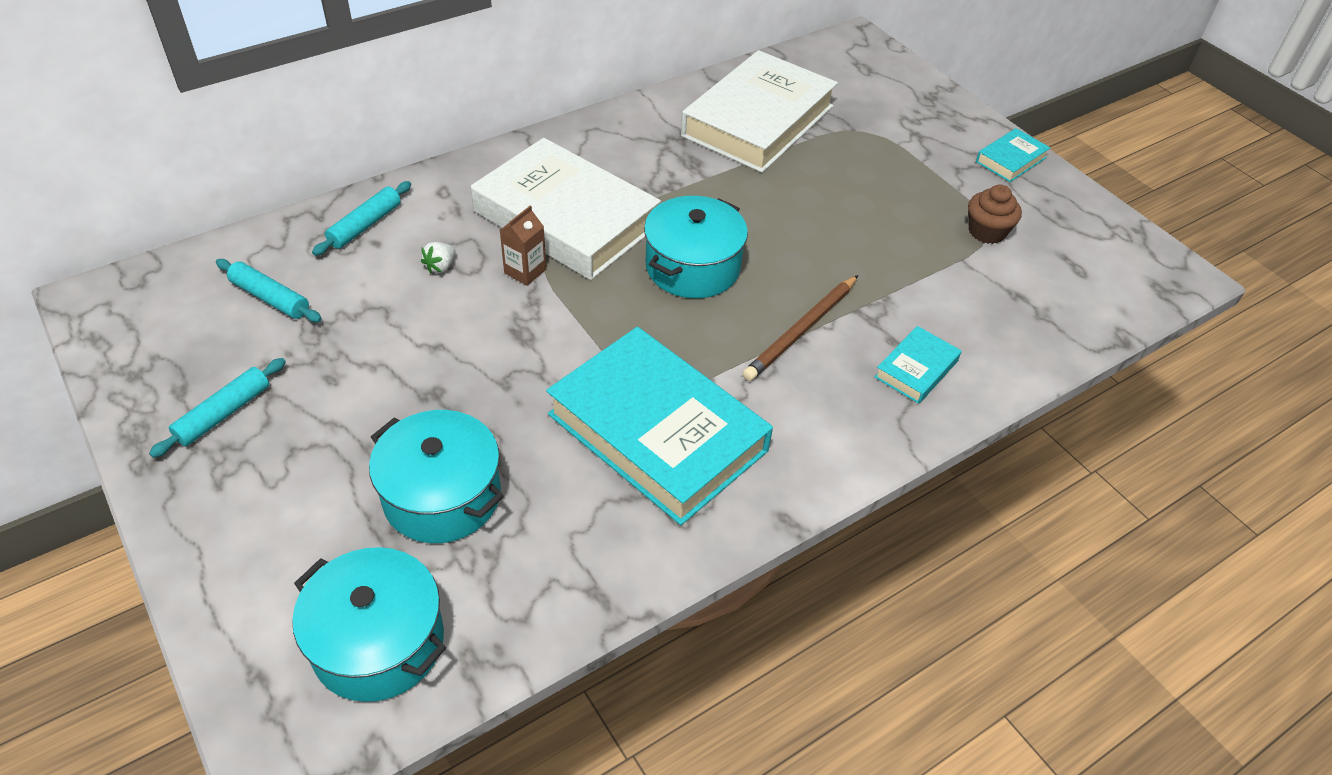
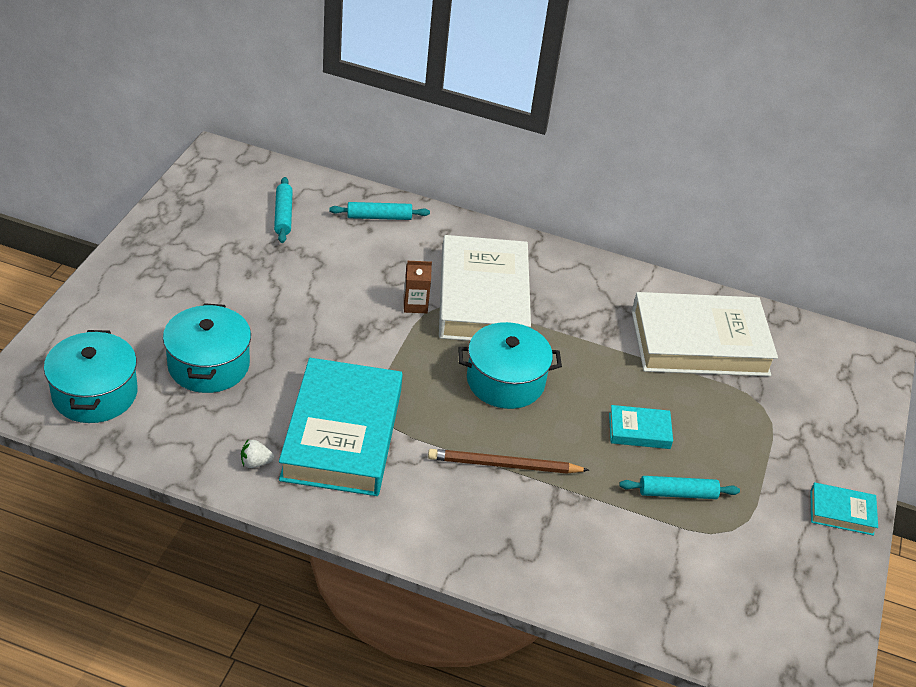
camera: 50 degrees right, 5 degrees down
turquoise rolling pin [149,358,286,458] -> turquoise rolling pin moved to [619,476,740,499]
white strawberry [421,242,455,273] -> white strawberry moved to [241,440,274,468]
turquoise book [875,326,962,404] -> turquoise book moved to [609,405,673,449]
brown cupcake [968,184,1022,244] -> none

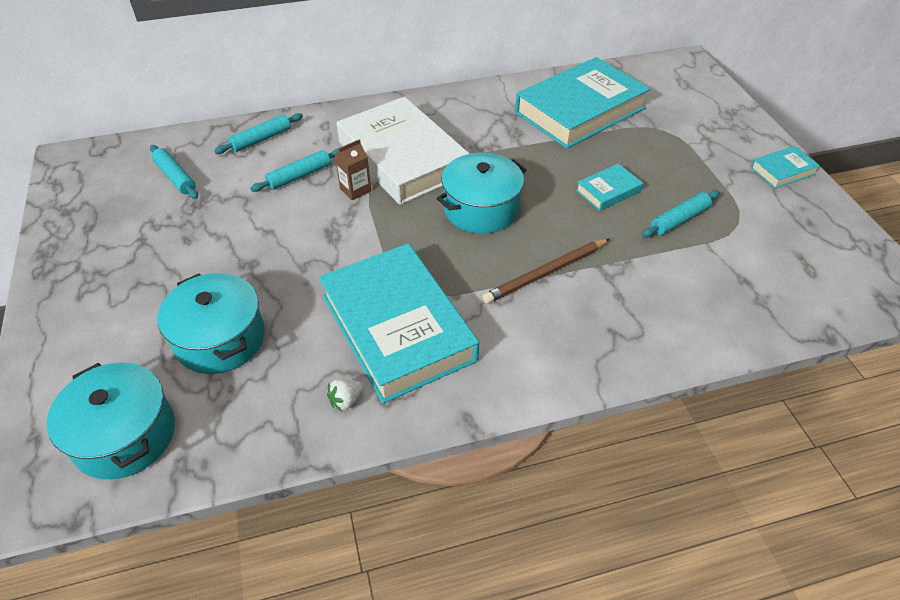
camera: 30 degrees left, 5 degrees up
white book [632,292,778,376] -> turquoise book [515,57,650,149]
none -> turquoise rolling pin [250,148,339,192]

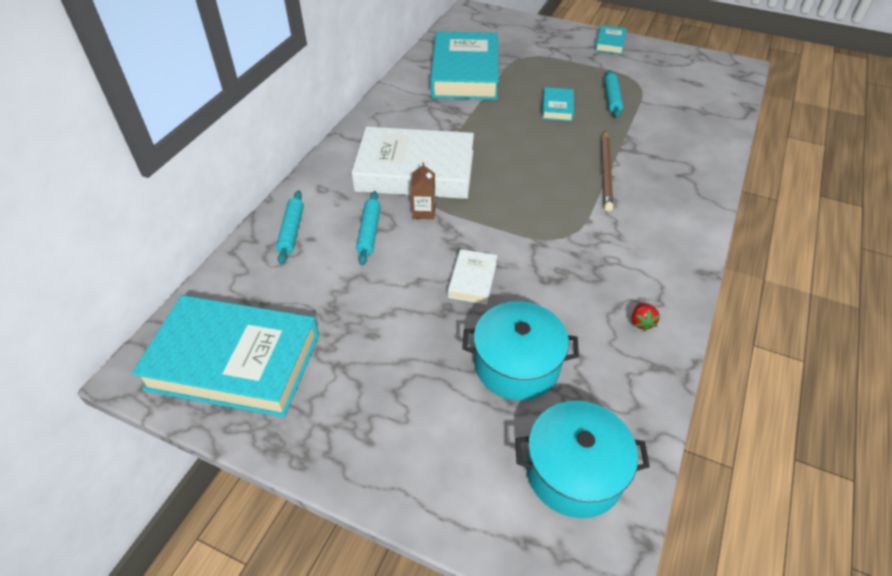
camera: 50 degrees left, 0 degrees up
turquoise rolling pin [150,145,198,199] -> none
turquoise book [319,243,479,404] -> turquoise book moved to [132,295,319,417]
white strawberry [327,379,363,411] -> red strawberry [632,303,660,332]
turquoise pot [437,153,527,234] -> none
none -> white book [448,249,497,305]

